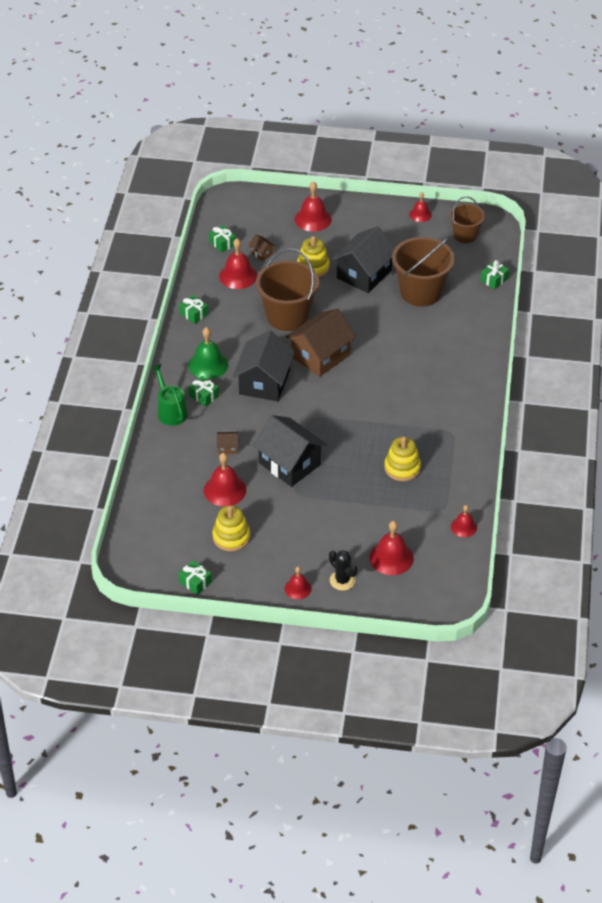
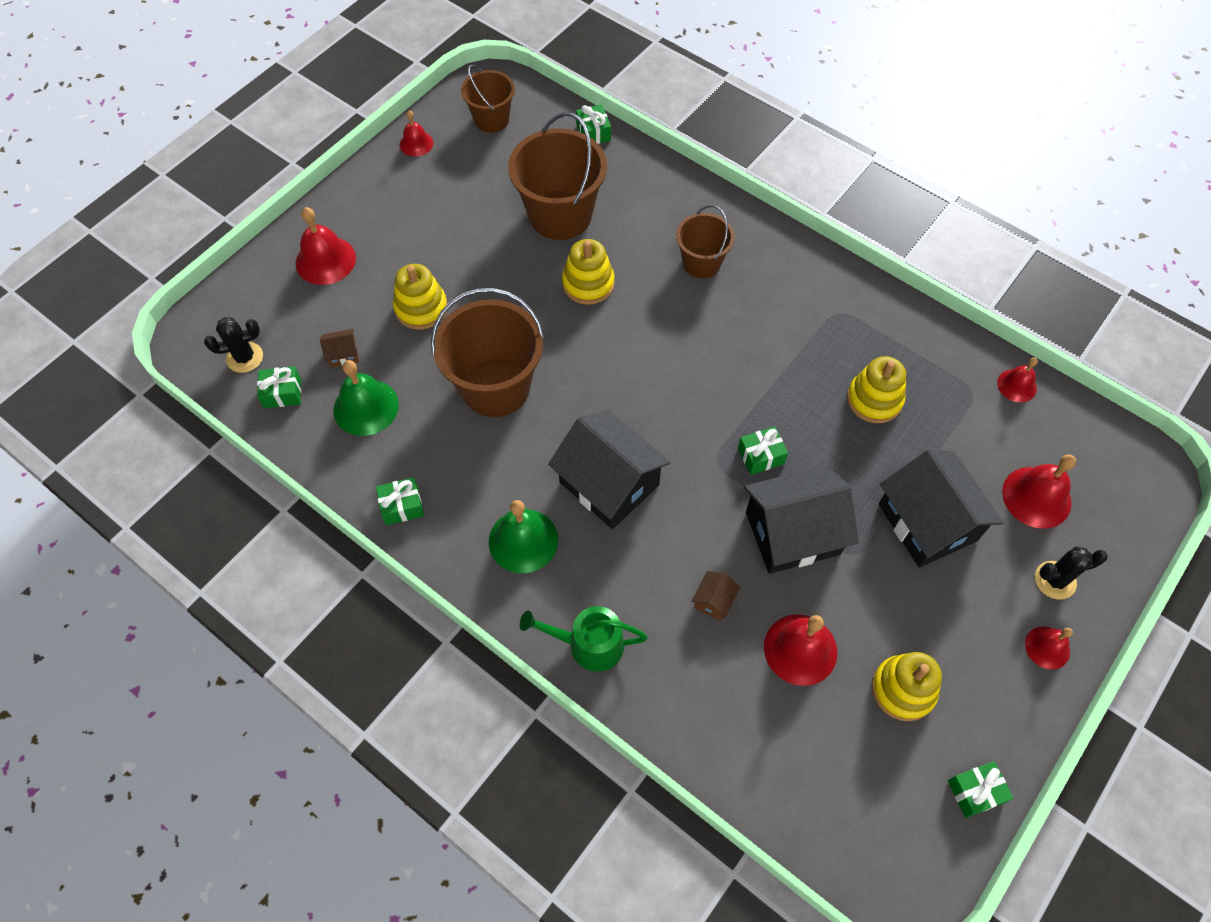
camera: 60 degrees left, 15 degrees up
green gift [189,376,219,407] -> green gift moved to [738,426,788,475]
red bell [219,238,257,289] -> green bell [333,360,399,436]
brown house [286,308,356,377] -> none
black house [332,226,395,293] -> black house moved to [879,449,1004,568]
none -> black cactus [204,317,263,373]
none -> yellow stacking toy [562,239,615,305]
none -> brown bucket [676,205,735,278]

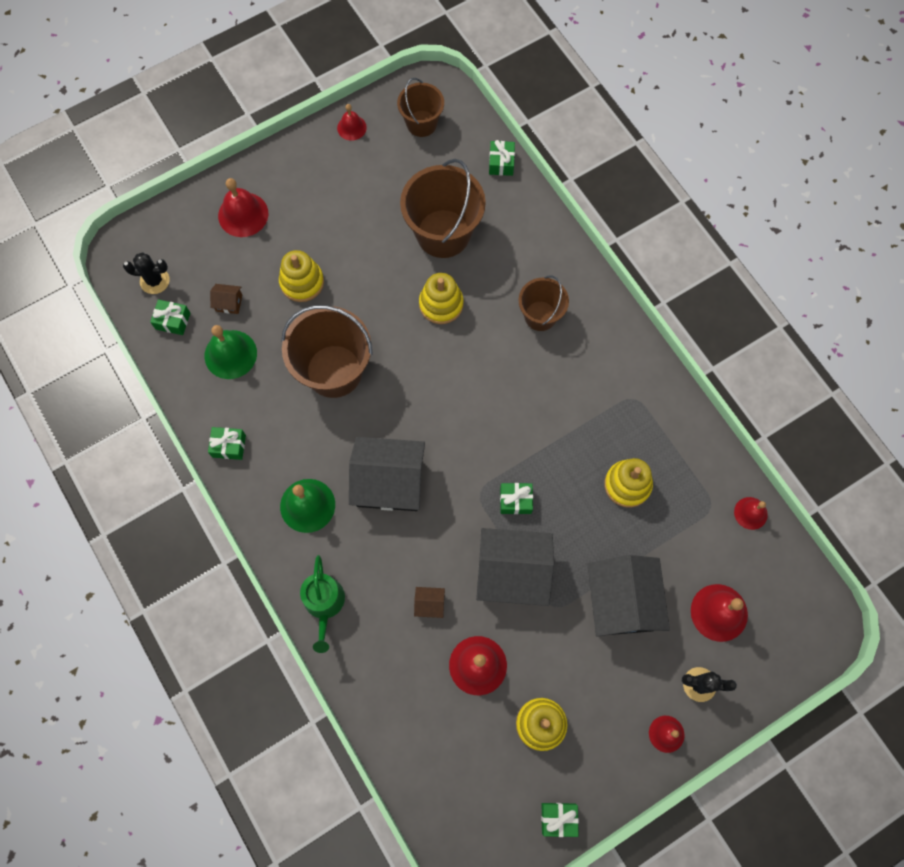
camera: 20 degrees right, 10 degrees up
green watering can [520,606,648,672] -> green watering can turned 120 degrees counterclockwise [300,555,345,653]
black house [548,410,671,529] -> black house turned 60 degrees counterclockwise [349,437,425,511]
brown house [692,571,740,621] -> brown house turned 45 degrees clockwise [414,587,445,618]

